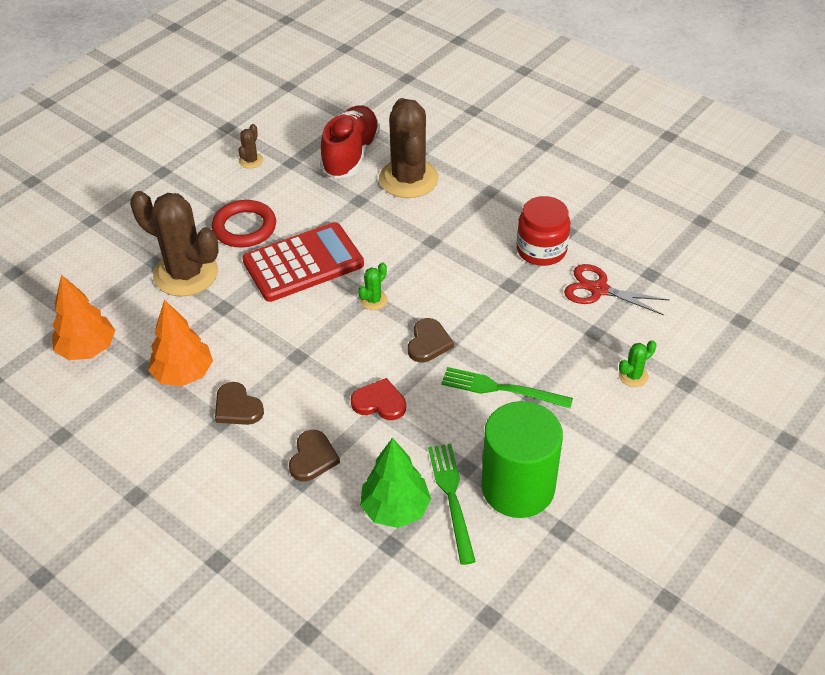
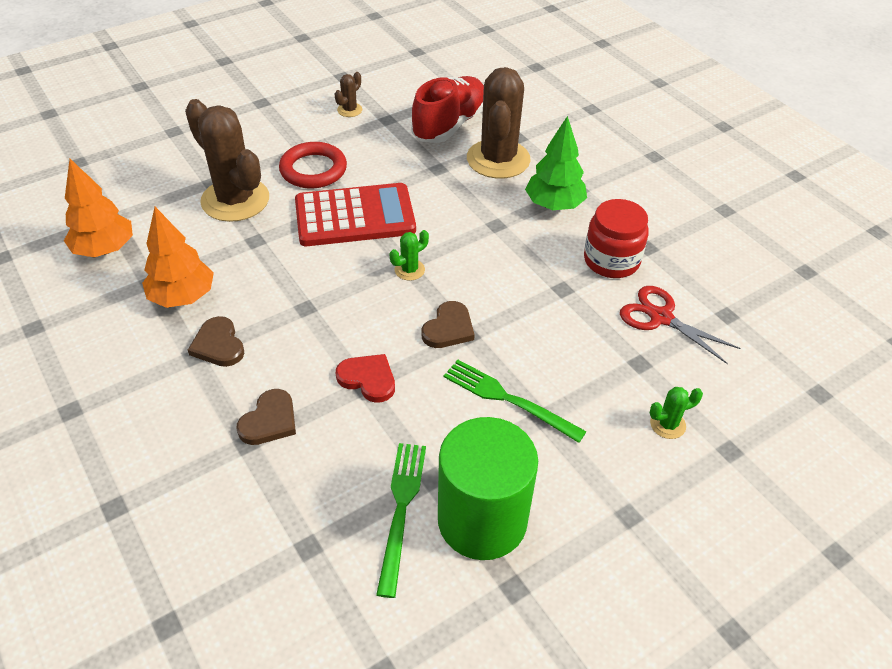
camera: 15 degrees right, 0 degrees up
green tree [360,438,431,528] -> green tree moved to [525,116,587,210]

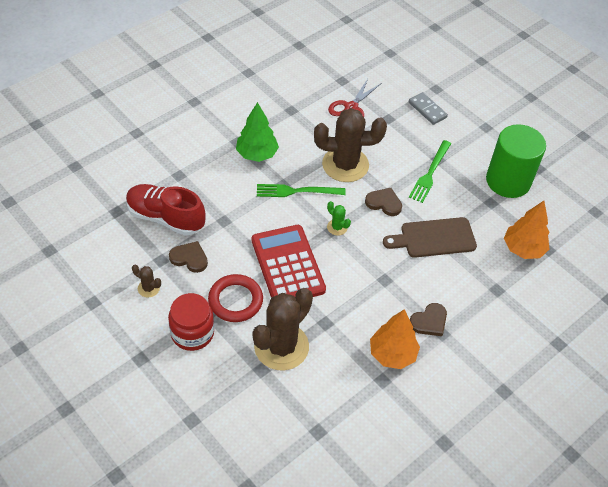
camera: 100 degrees left, 5 degrees up
orange tree [64,159,133,257] -> orange tree moved to [504,201,549,259]
brown heart [236,389,296,445] -> brown heart moved to [169,241,208,273]
red heart [336,354,395,403] -> brown cutting board [383,217,477,258]
green fork [376,443,426,598] -> green fork moved to [257,184,346,197]
brown cactus [467,67,531,179] -> brown cactus moved to [314,108,387,182]
red jar [584,199,649,278] -> red jar moved to [168,293,214,351]
green cactus [650,387,703,439] -> grey domino [409,92,448,125]

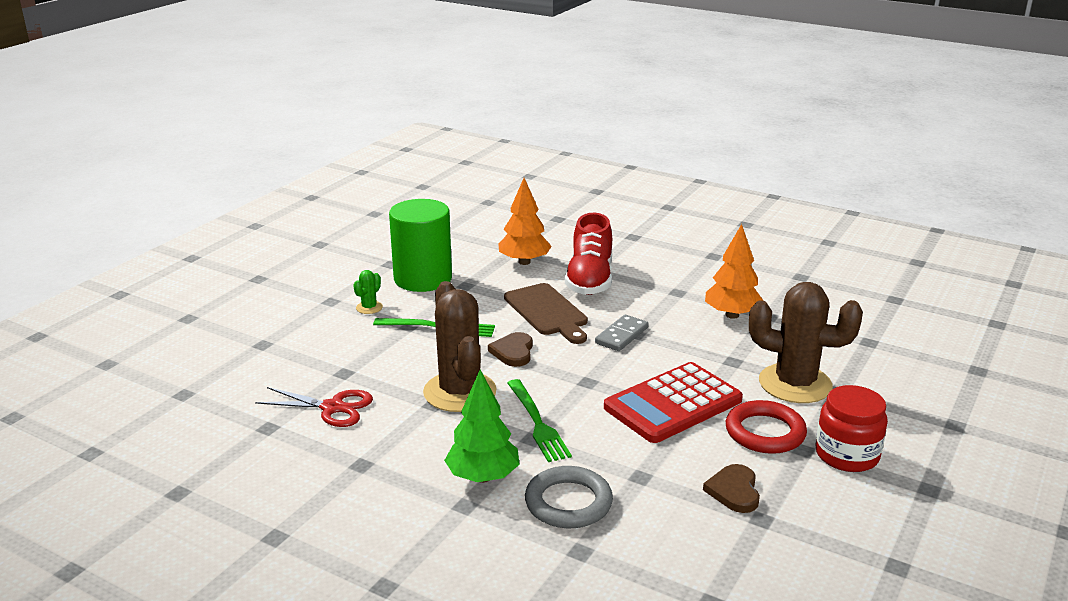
camera: 105 degrees left, 25 degrees down
red shoe [126,184,206,236] -> red shoe moved to [565,213,612,295]
brown cactus [132,265,161,298] -> none
green cactus [327,201,351,236] -> green cactus moved to [353,270,383,314]
grey domino [409,92,448,125] -> grey domino moved to [595,315,649,351]
brown heart [410,303,447,336] -> none
none -> grey ring [525,466,613,528]

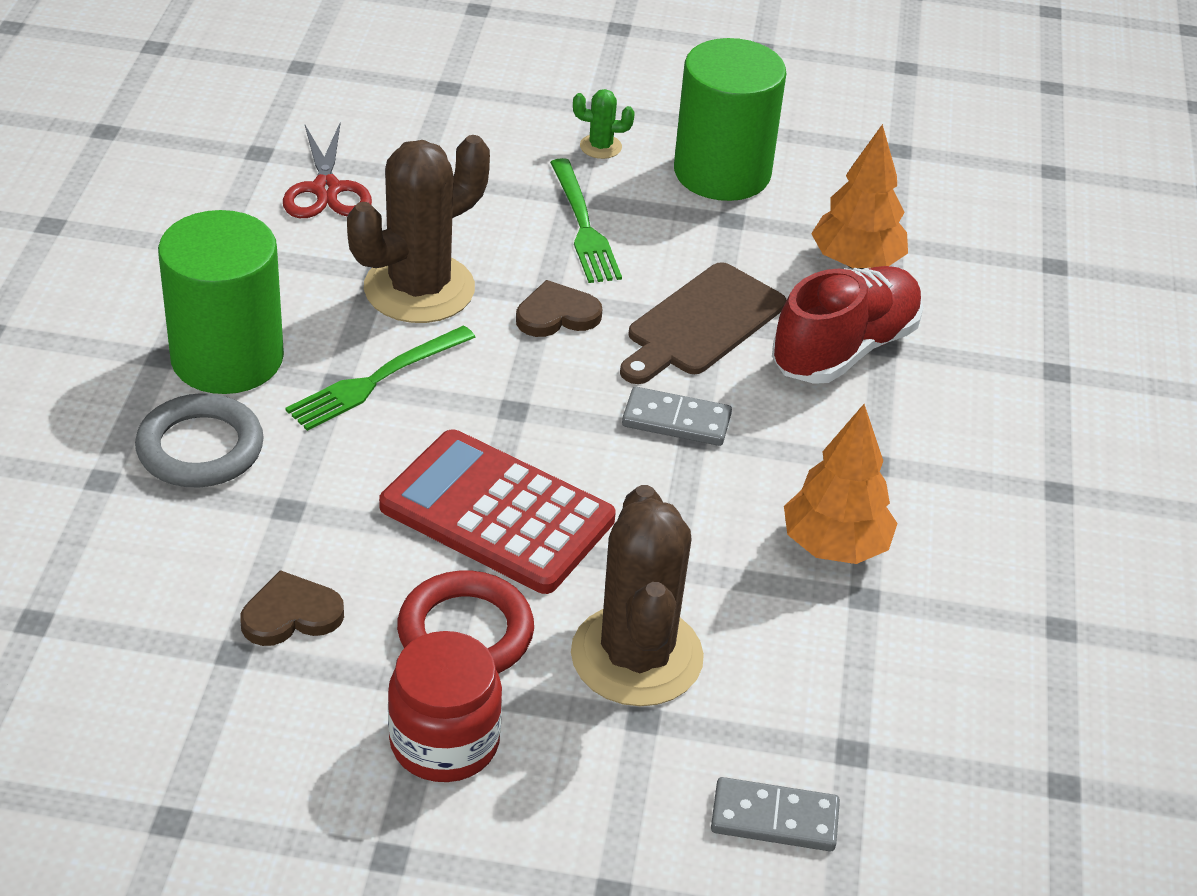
camera: 65 degrees right, 15 degrees up
green tree [444,370,520,483] -> green cylinder [158,210,284,394]
red shoe [565,213,612,295] -> red shoe turned 150 degrees clockwise [772,266,923,384]
none -> grey domino [711,777,840,851]

